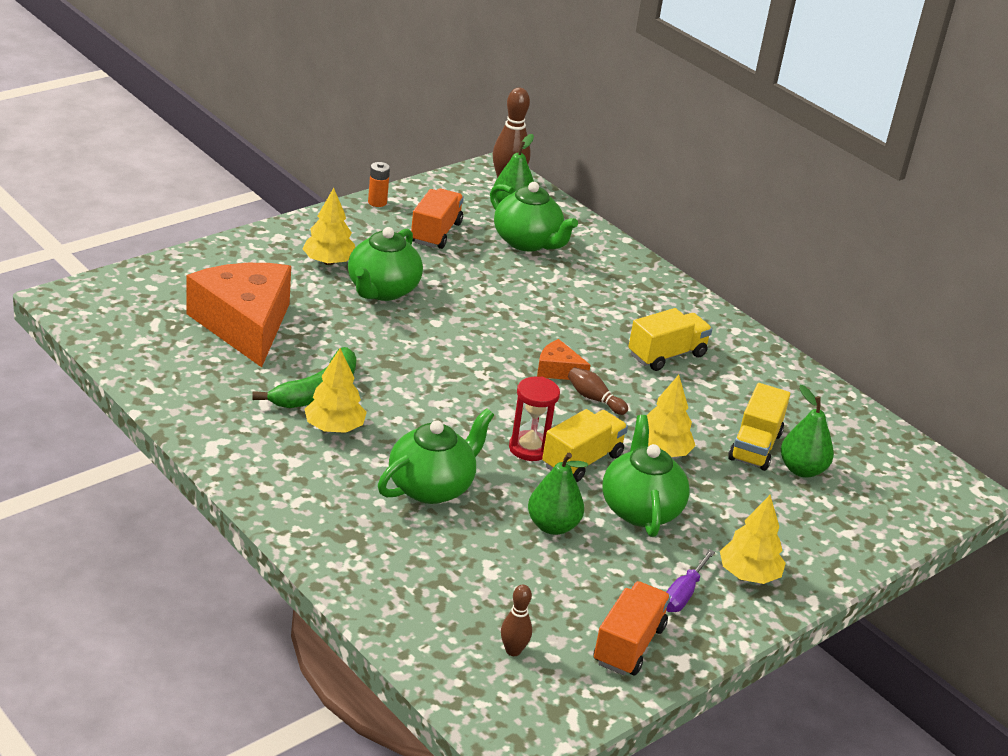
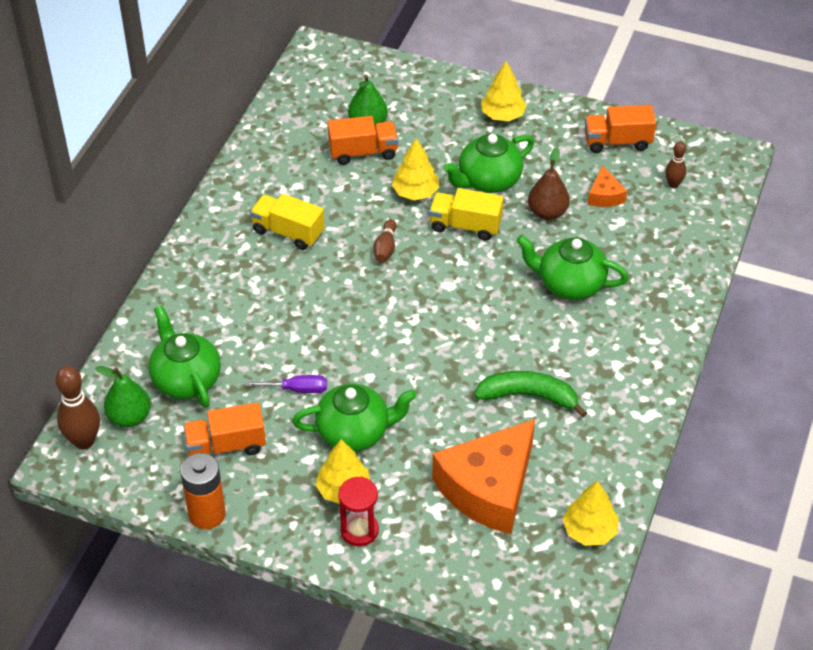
camera: 115 degrees left, 15 degrees up
yellow tree [304,348,367,433] -> yellow tree moved to [562,481,619,546]
orange battery [368,162,390,207] -> orange battery [180,453,226,529], size x1.78
green teapot [490,182,578,251] -> green teapot turned 45 degrees counterclockwise [149,305,221,408]
red hourglass [509,376,560,461] -> red hourglass moved to [338,476,379,546]
green pear [528,453,588,535] -> brown pear [528,147,570,220]
orange cheese [537,339,590,380] -> orange cheese moved to [588,165,627,207]
purple screwdriver [666,549,715,612] -> purple screwdriver moved to [246,375,327,393]
yellow truck [728,383,790,471] -> orange truck [328,116,398,165]

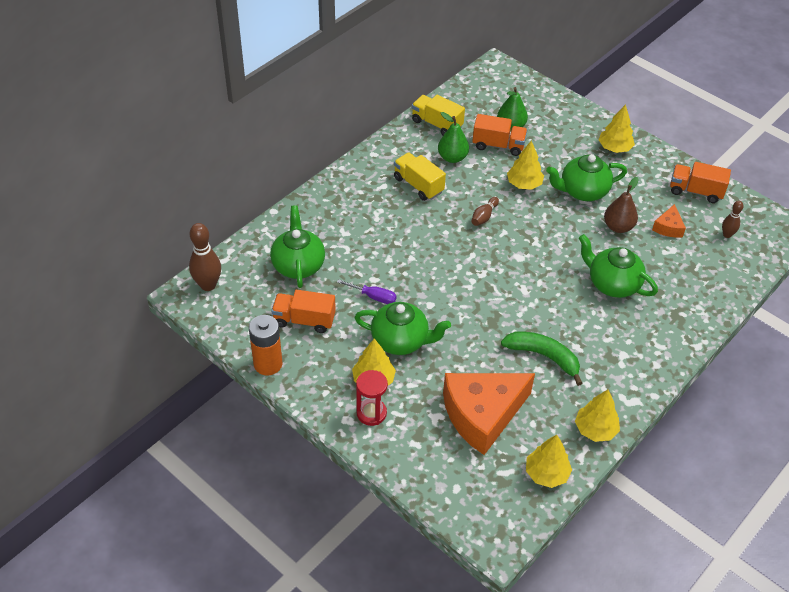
camera: 20 degrees right, 0 degrees up
green pear [95,366,151,427] -> green pear moved to [438,112,469,163]
yellow truck [429,188,504,241] -> yellow truck moved to [412,95,465,135]
none -> yellow tree [575,390,620,442]

